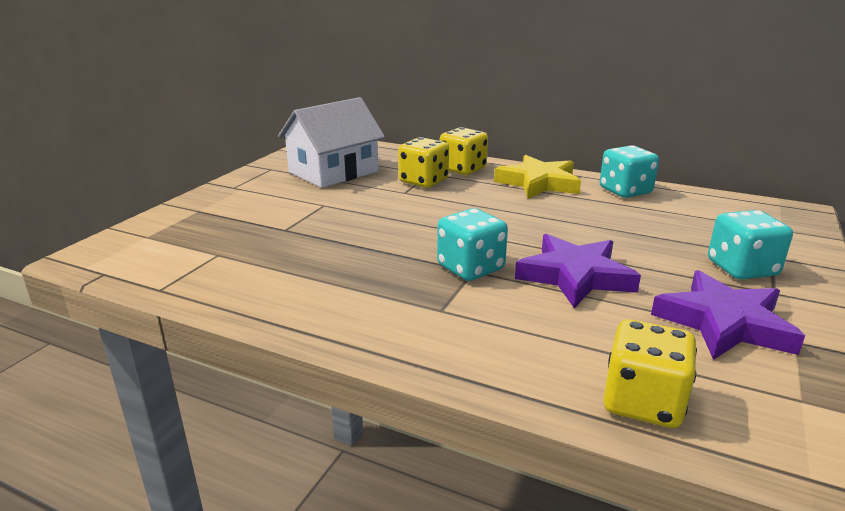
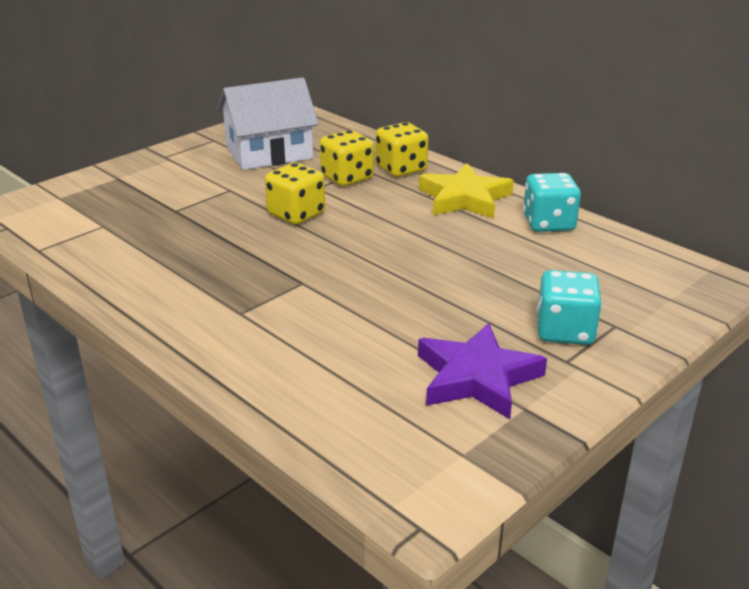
camera: 20 degrees right, 5 degrees up
turquoise dice [437,208,508,281] -> none
purple star [515,234,641,308] -> none
yellow dice [603,319,697,428] -> yellow dice moved to [265,163,325,225]

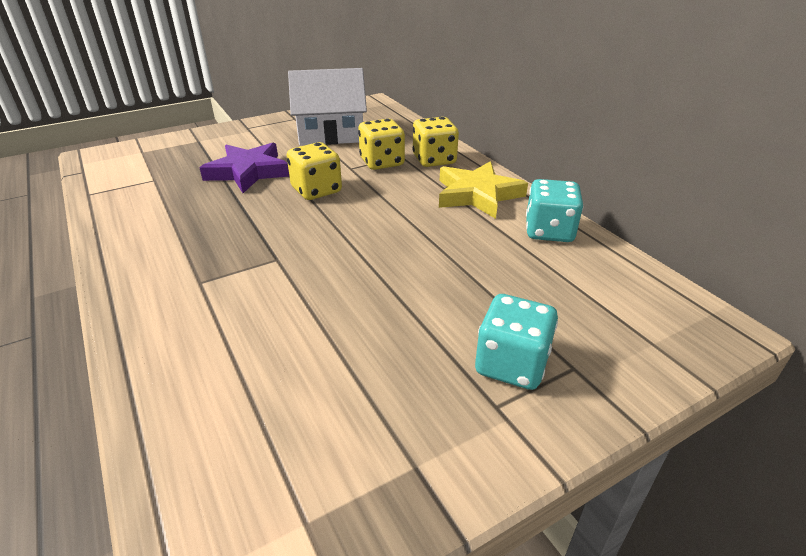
camera: 15 degrees right, 5 degrees up
purple star [418,323,547,419] -> purple star moved to [200,143,290,193]

